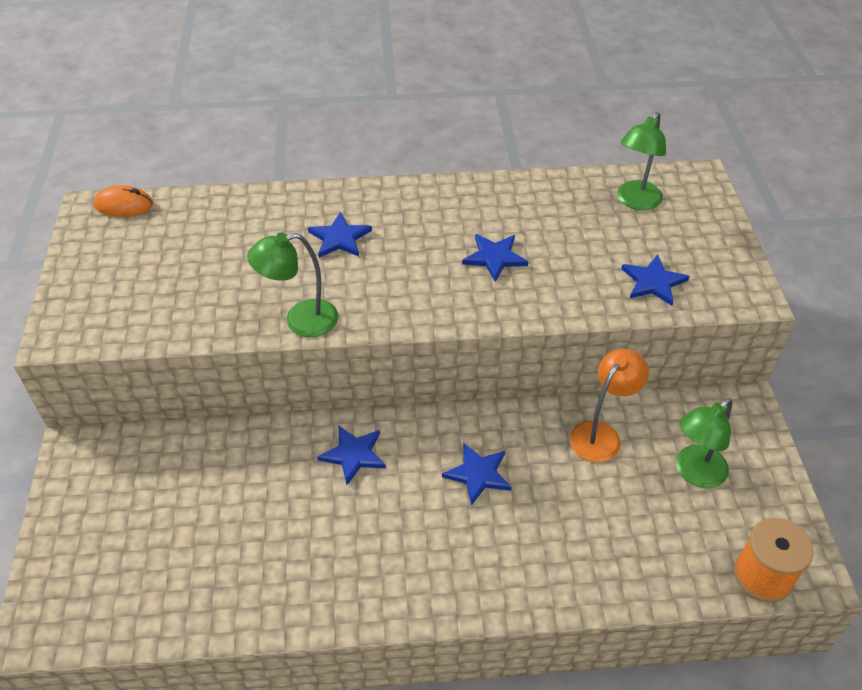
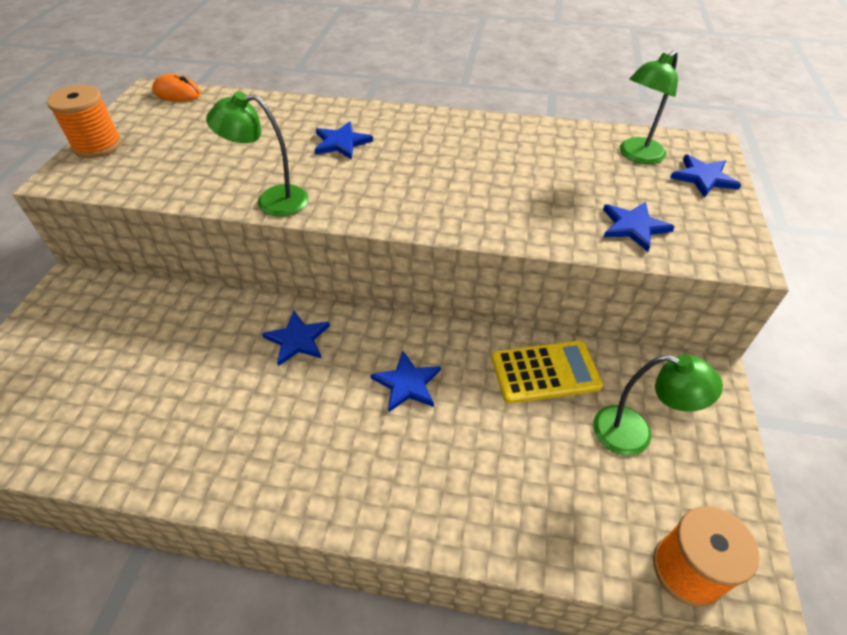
camera: 15 degrees right, 0 degrees up
blue star [462,234,528,282] -> blue star moved to [670,154,741,198]
orange lamp [570,349,649,462] -> yellow calculator [492,340,603,404]
green lamp [676,398,732,488] -> green lamp turned 135 degrees counterclockwise [593,354,723,456]
none -> orange spool [47,85,122,158]

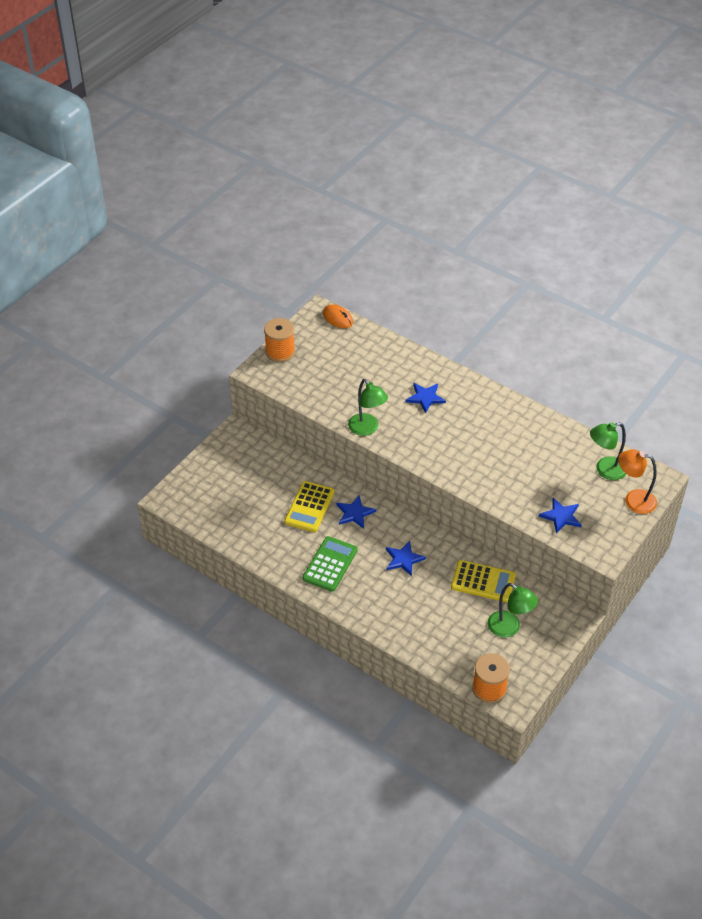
camera: 25 degrees right, 0 degrees up
green lamp [206,92,308,217] -> green lamp turned 150 degrees counterclockwise [348,379,388,436]
blue star [670,154,741,198] -> orange lamp [618,450,657,514]
none -> yellow calculator [284,481,334,532]
none -> green calculator [302,536,358,592]

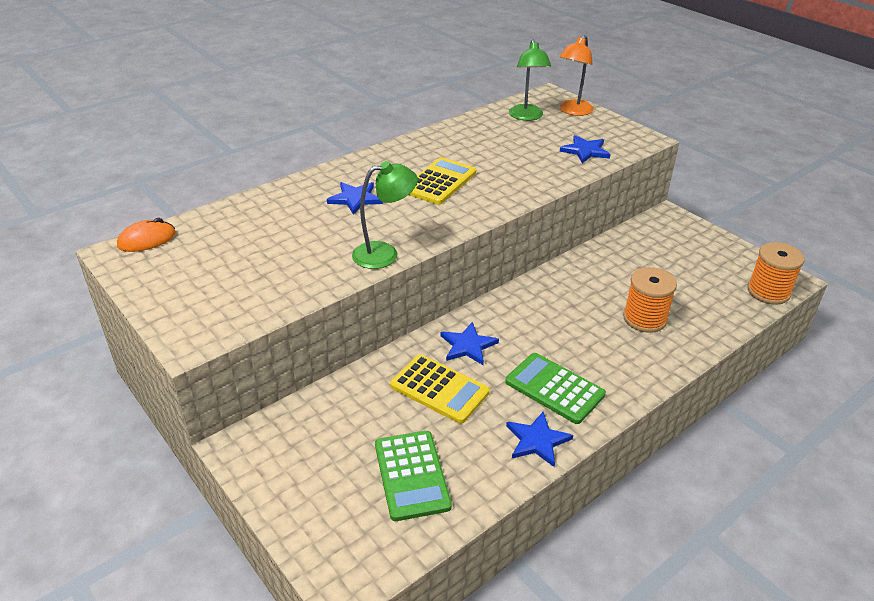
camera: 75 degrees left, 10 degrees down
orange spool [264,318,295,362] -> orange spool moved to [623,267,677,333]
blue star [386,541,426,576] -> blue star moved to [506,412,573,467]
yellow calculator [451,560,516,602] -> yellow calculator moved to [409,157,476,205]
green lamp [488,583,538,638] -> none
none -> green calculator [375,431,452,521]

